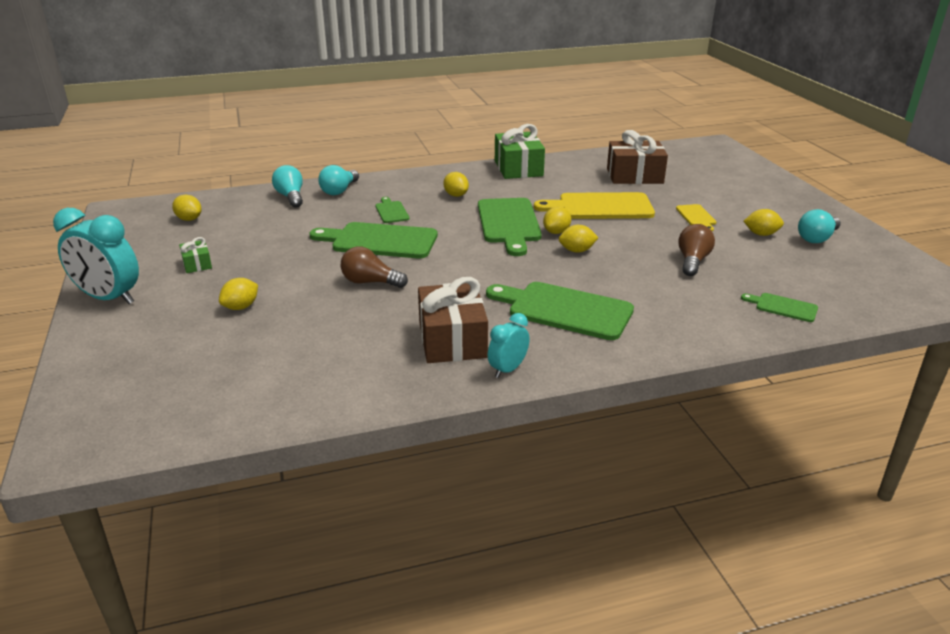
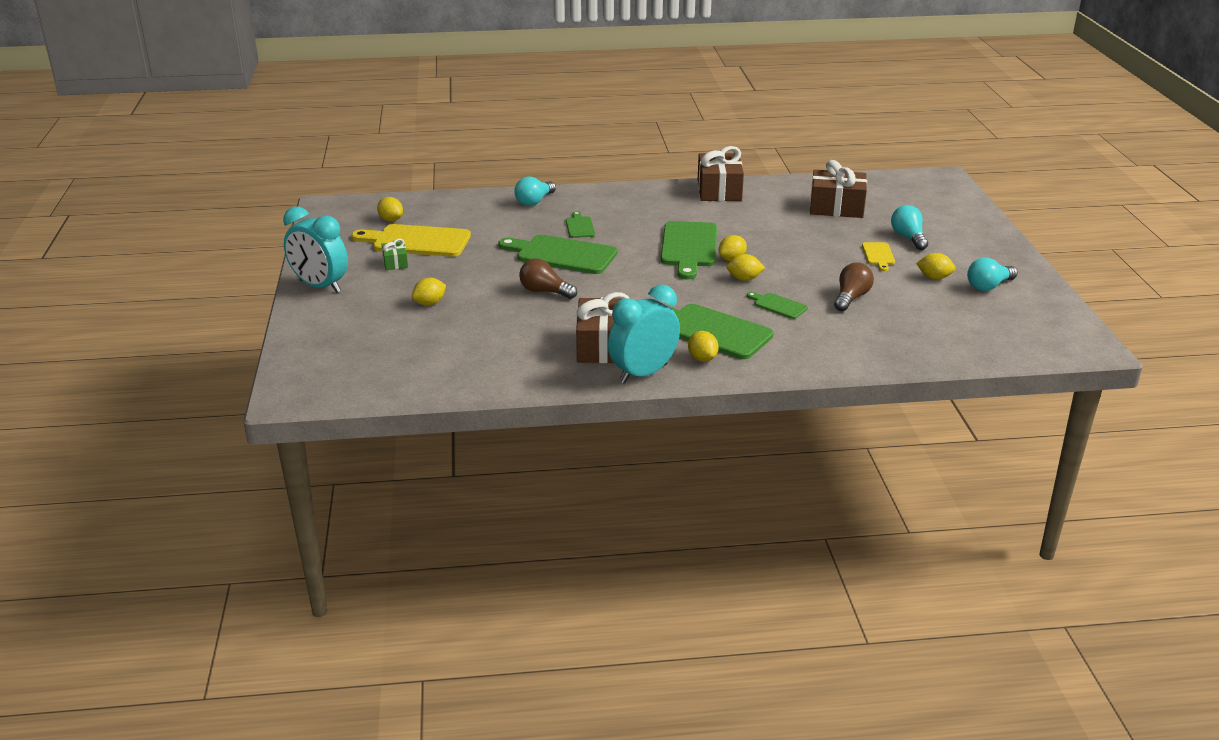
camera: 10 degrees right, 0 degrees up
turquoise light bulb [272,165,303,208] -> turquoise light bulb moved to [891,205,928,250]
yellow lemon [443,172,469,197] -> yellow lemon moved to [688,331,719,362]
turquoise clock [488,313,529,378] -> turquoise clock [608,285,680,384], size x1.83
green gift [495,124,545,179] -> brown gift [698,146,744,201]
yellow cutting board [534,192,655,219] -> yellow cutting board moved to [351,224,471,257]
green cutting board [741,293,818,322] -> green cutting board moved to [747,292,808,319]

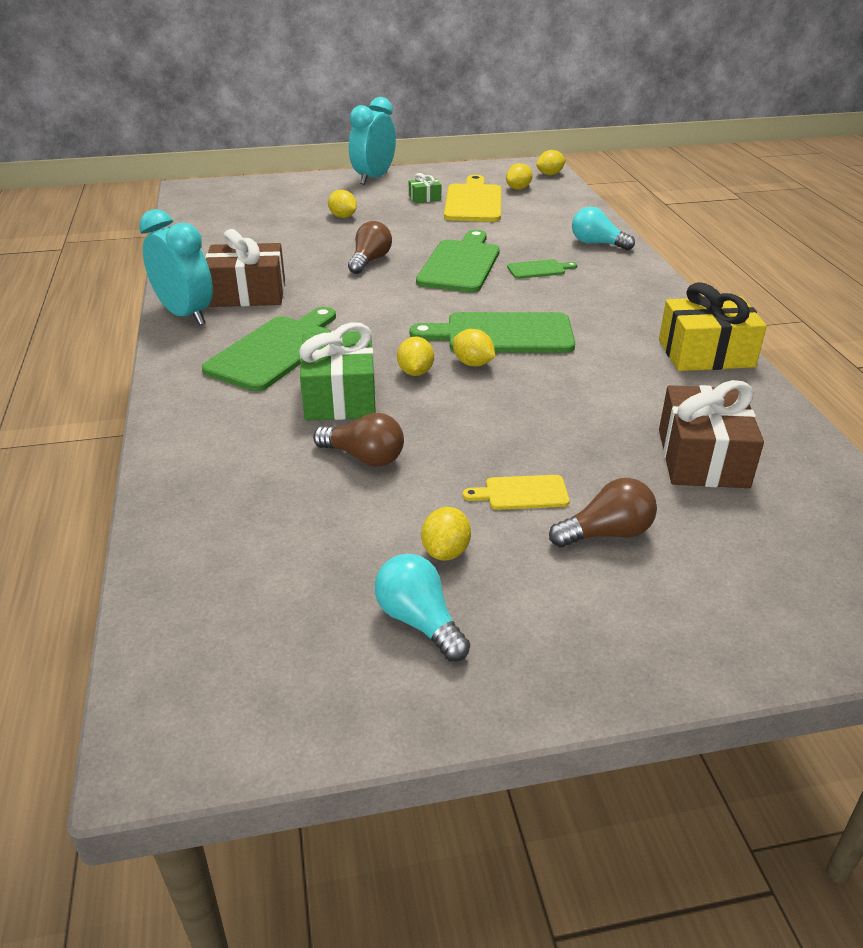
camera: 85 degrees right, 5 degrees up
yellow lemon [688,331,719,362] -> yellow lemon moved to [536,150,566,175]
brown gift [698,146,744,201] -> yellow gift [659,282,767,371]
green cutting board [747,292,808,319] -> green gift [299,322,376,421]
turquoise light bulb [891,205,928,250] -> brown light bulb [549,478,657,548]

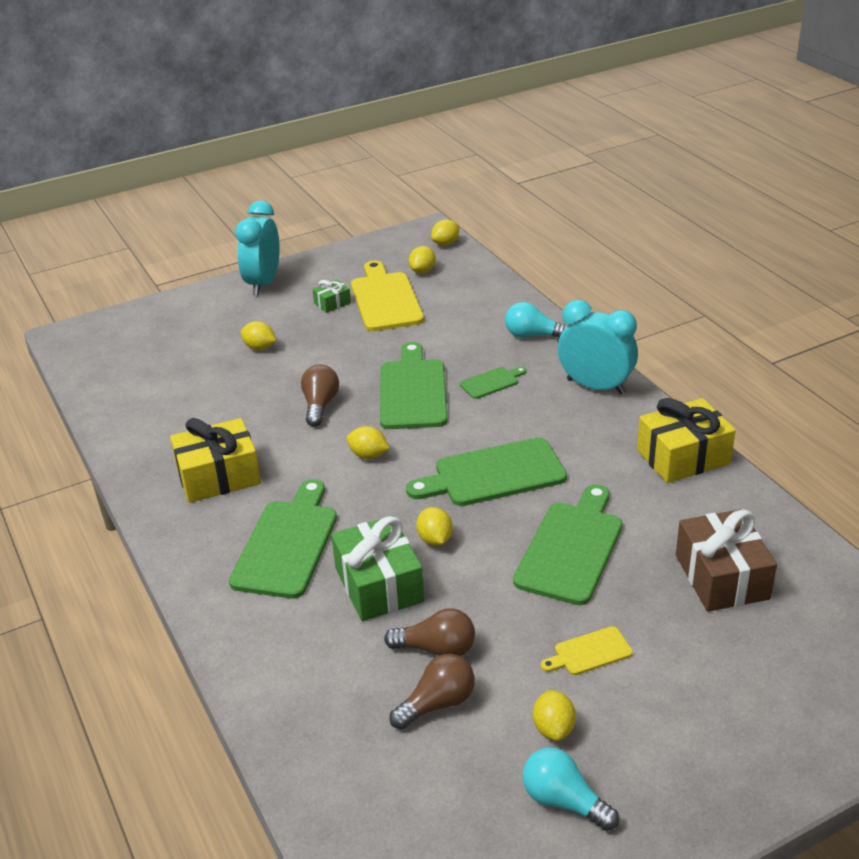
camera: 15 degrees left, 0 degrees up
turquoise clock [139,209,213,325] -> turquoise clock moved to [558,300,638,395]
brown gift [205,229,285,307] -> yellow gift [170,418,261,503]
yellow lemon [453,329,495,366] -> yellow lemon moved to [347,426,390,459]
brown light bulb [549,478,657,548] -> brown light bulb moved to [389,654,475,730]
none -> green cutting board [513,484,622,605]

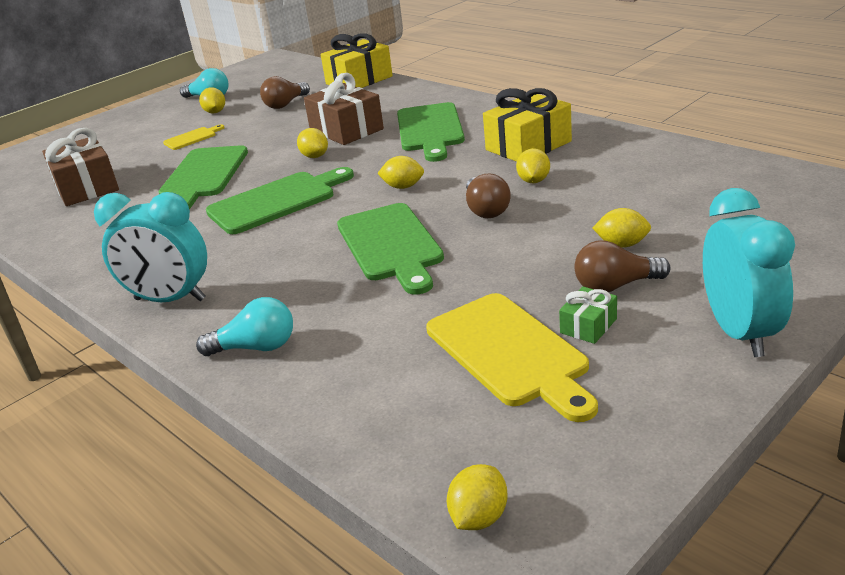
camera: 165 degrees right, 5 degrees down
green gift [331,516,424,621] -> brown gift [304,73,384,145]
brown light bulb [384,608,475,656] -> brown light bulb moved to [575,240,671,292]
yellow lemon [409,246,436,274] -> yellow lemon moved to [516,148,550,183]
green cutting board [460,367,527,399] -> none
yellow gift [637,398,736,483] -> yellow gift moved to [321,33,393,88]

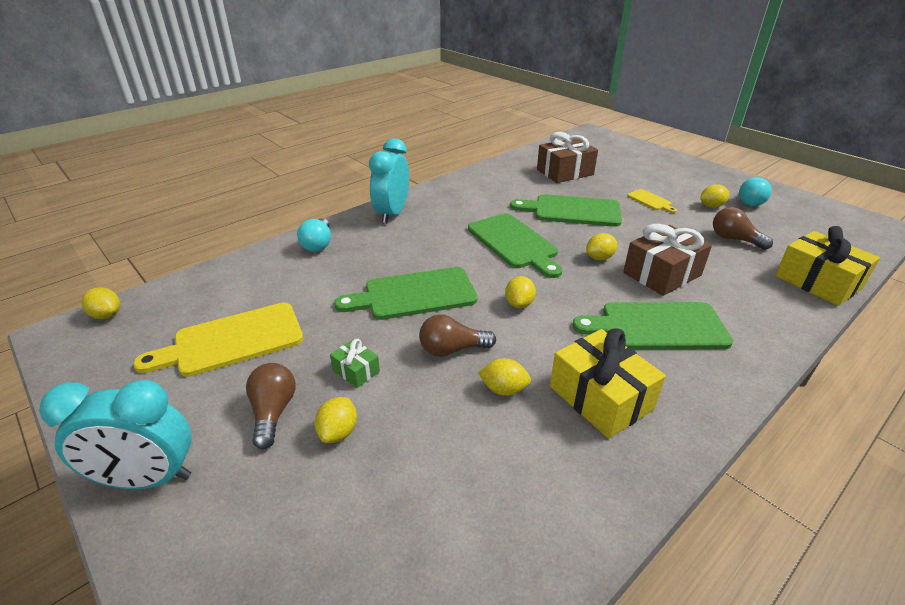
camera: 90 degrees right, 5 degrees up
green gift [559,286,617,344] -> green gift moved to [330,339,380,388]

